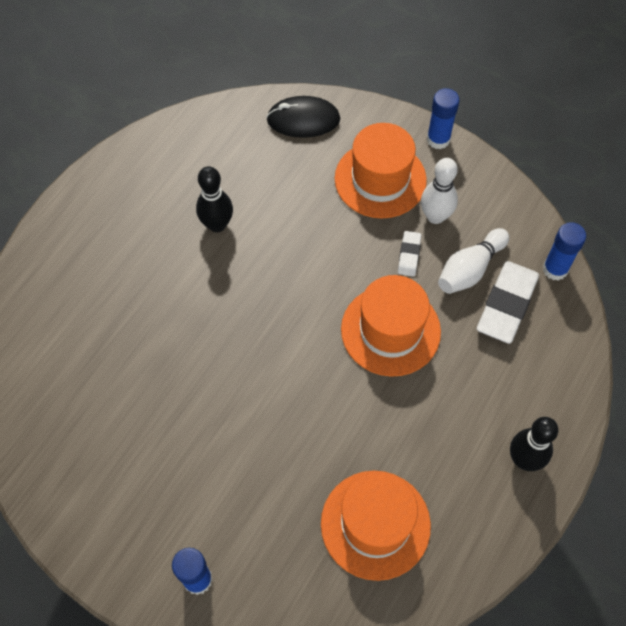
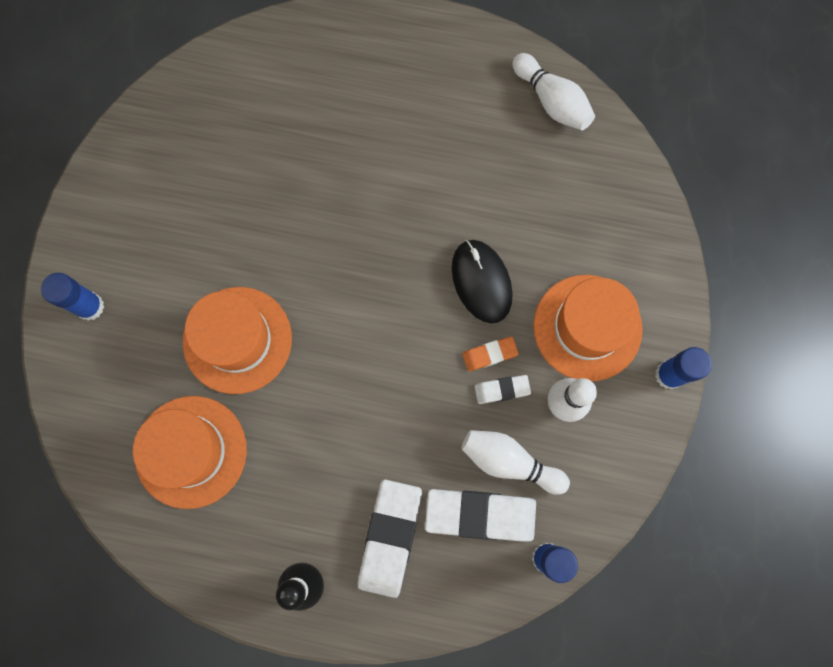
camera: 70 degrees right, 15 degrees up
black bowling pin [196,166,233,232] -> none
black mouse [266,96,340,138] -> black mouse moved to [452,240,513,324]
orange hat [341,275,441,377] -> orange hat moved to [183,287,292,394]
none -> white eraser [358,480,422,598]
none -> orange eraser [462,336,519,371]
none -> white bowling pin [512,53,595,130]

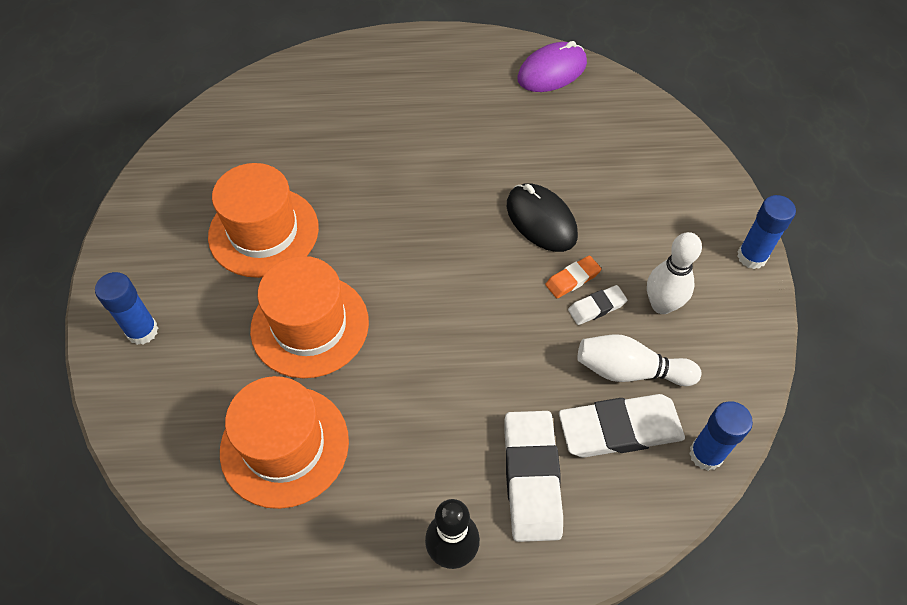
camera: 15 degrees left, 20 degrees down
white bowling pin [512,53,595,130] -> purple mouse [517,41,587,92]
orange hat [533,275,643,381] -> orange hat moved to [208,163,319,278]

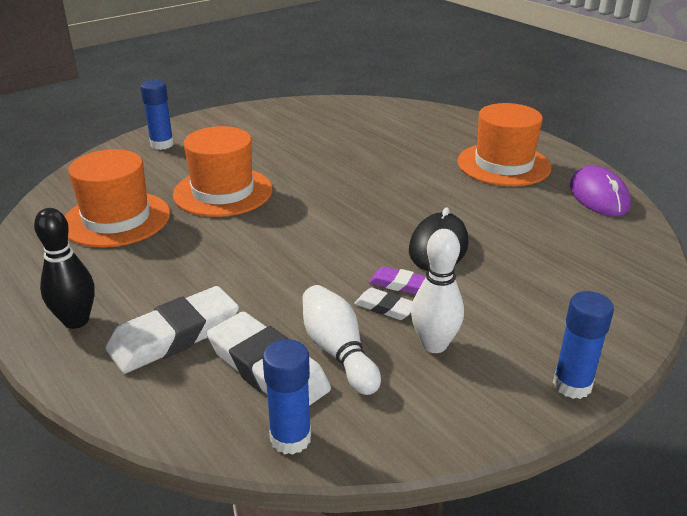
camera: 55 degrees right, 25 degrees down
orange hat [208,163,319,278] -> orange hat moved to [458,103,551,186]
purple mouse [517,41,587,92] -> purple mouse turned 60 degrees clockwise [570,166,631,216]
orange eraser [545,256,601,298] -> purple eraser [369,266,426,294]

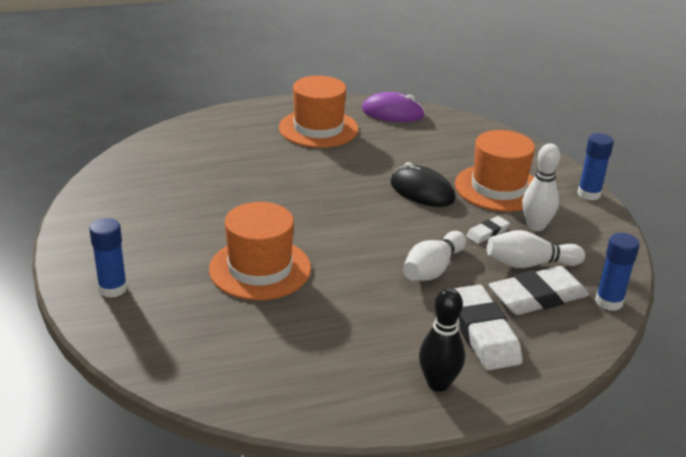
camera: 70 degrees left, 0 degrees up
orange hat [65,149,170,247] -> orange hat moved to [455,130,535,212]
purple eraser [369,266,426,294] -> none
none -> white bowling pin [403,231,466,281]

